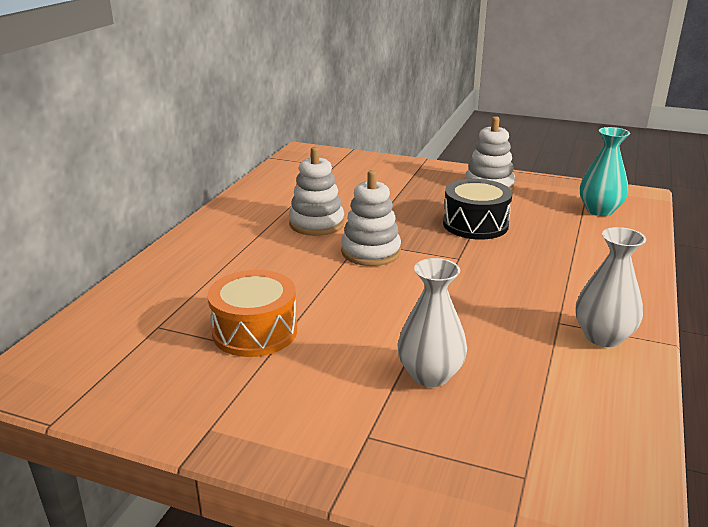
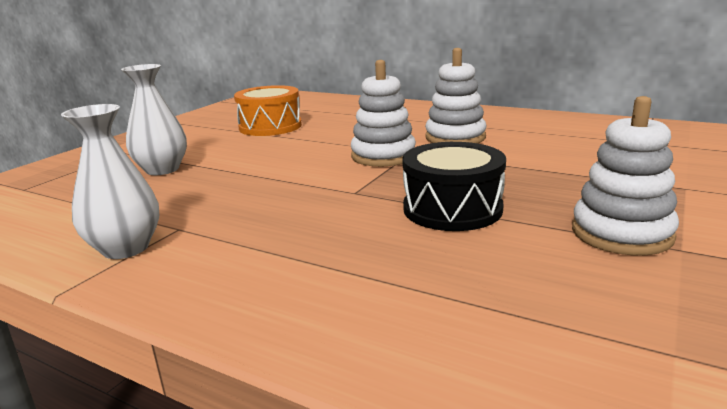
camera: 100 degrees right, 5 degrees down
turquoise vase [580,127,630,216] -> none

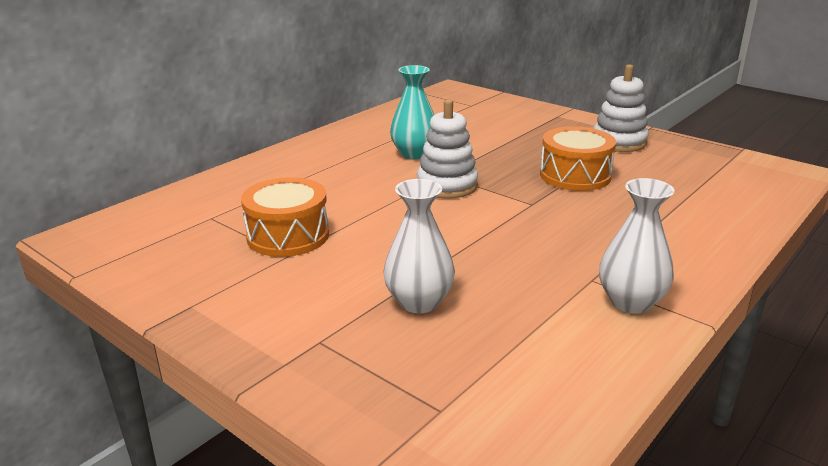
camera: 80 degrees left, 5 degrees up
black drum [402,142,506,231] -> orange drum [540,126,616,191]
white stacking toy [425,48,487,143] -> turquoise vase [390,65,434,159]

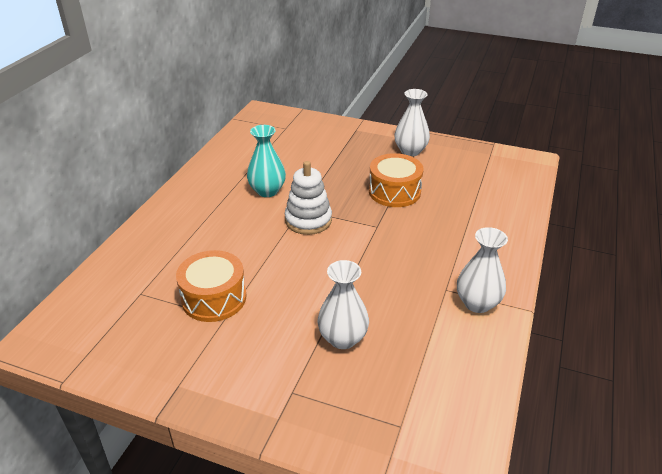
camera: 20 degrees left, 10 degrees up
white stacking toy [594,64,649,152] -> white vase [394,89,430,156]

